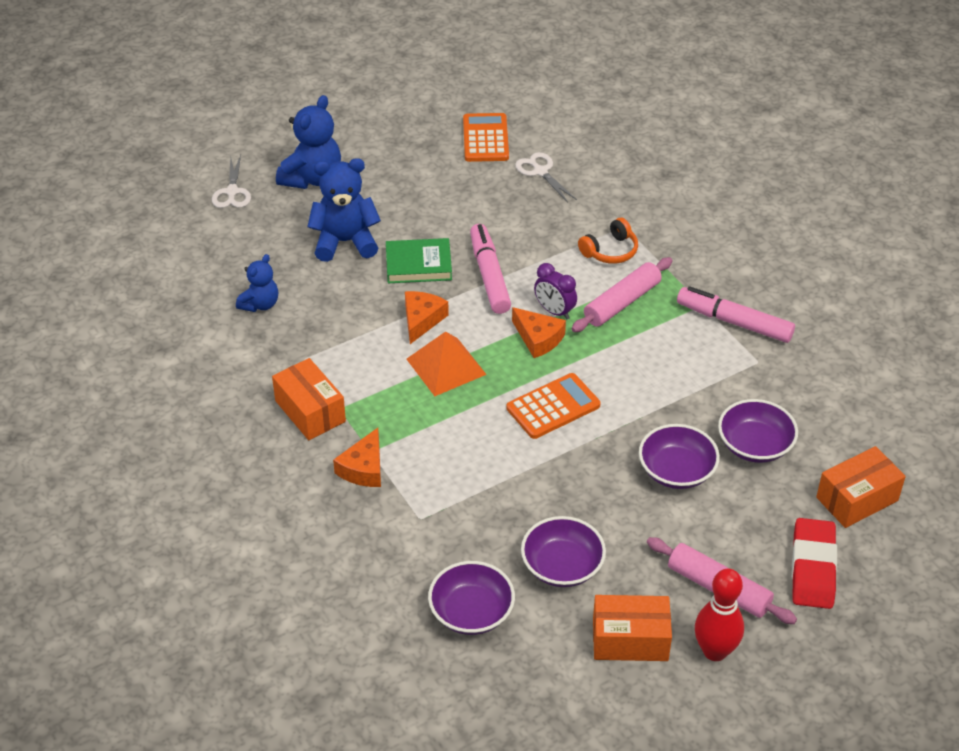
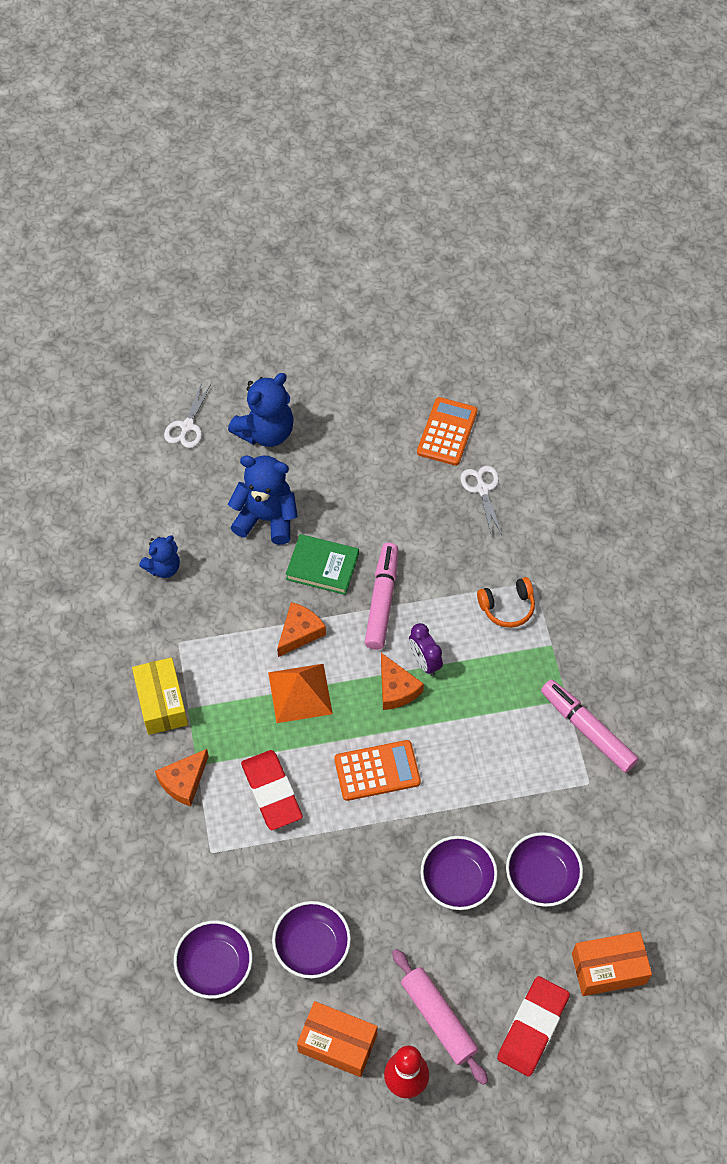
camera: 20 degrees right, 15 degrees up
orange box [272,358,346,440] -> yellow box [132,657,188,735]
pink rolling pin [572,257,672,332] -> none
none -> red eraser [241,750,303,830]

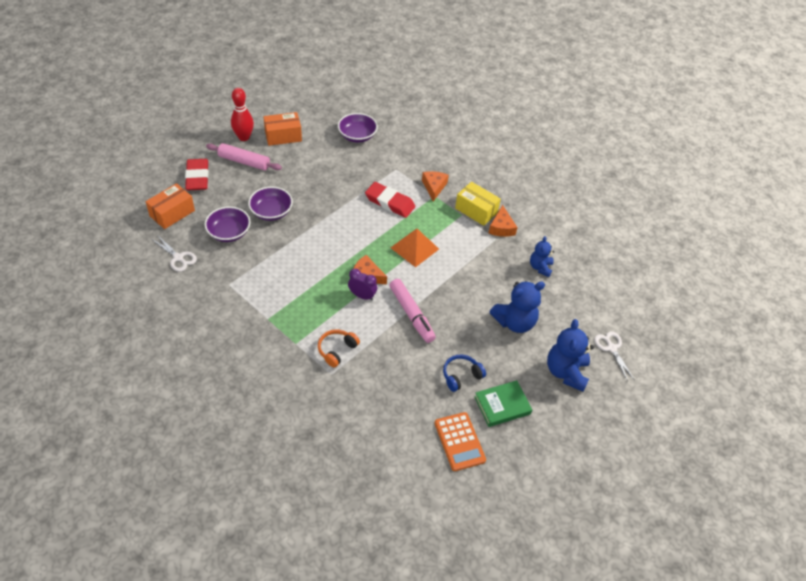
camera: 140 degrees right, 10 degrees down
purple bowl [272,901,351,978] -> none
orange cheese [277,602,326,657] -> orange cheese moved to [489,205,518,237]
green book [286,534,359,595] -> green book moved to [475,380,532,427]
orange calculator [334,740,421,801] -> none
white scissors [460,466,502,536] -> white scissors moved to [153,236,197,272]
pink marker [541,680,639,773] -> none
none -> blue headphones [443,355,486,392]

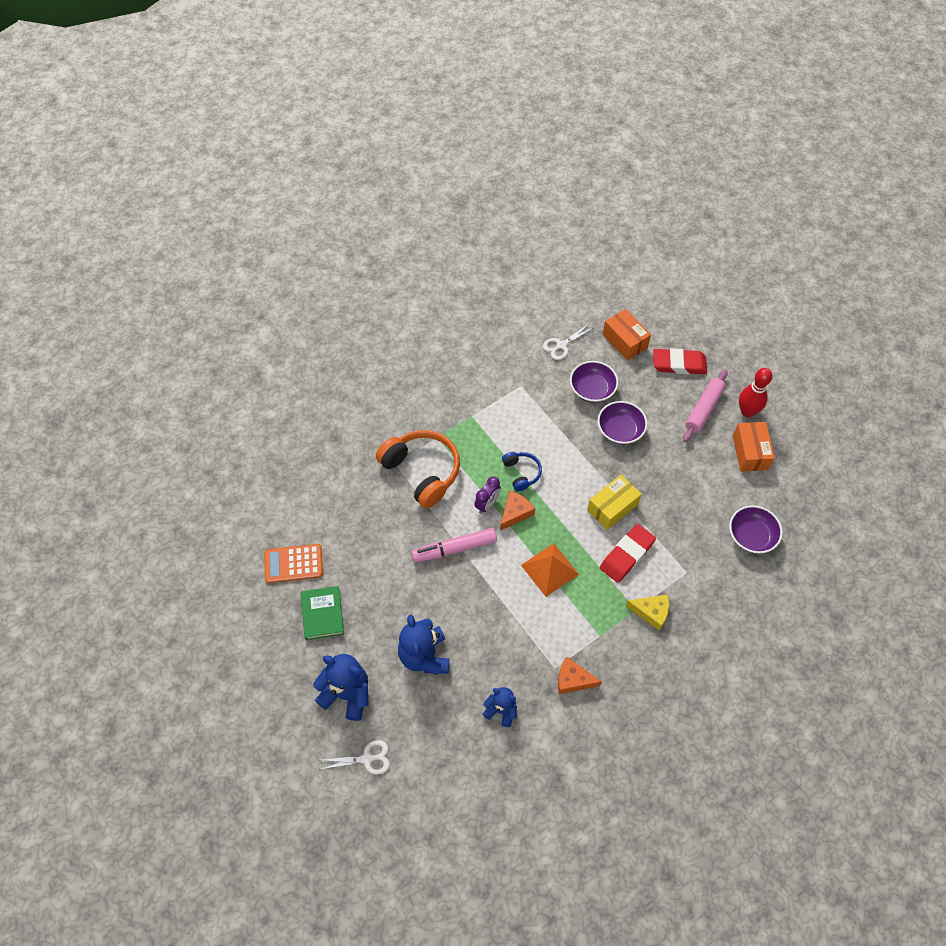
camera: 105 degrees right, 10 degrees up
orange headphones [318,329,360,368] -> orange headphones [376,430,460,508], size x1.96
orange cheese [422,171,449,201] -> yellow cheese [626,594,669,631]
blue headphones [443,355,486,392] -> blue headphones moved to [502,452,542,492]
yellow box [455,182,501,226] -> yellow box moved to [587,475,642,530]

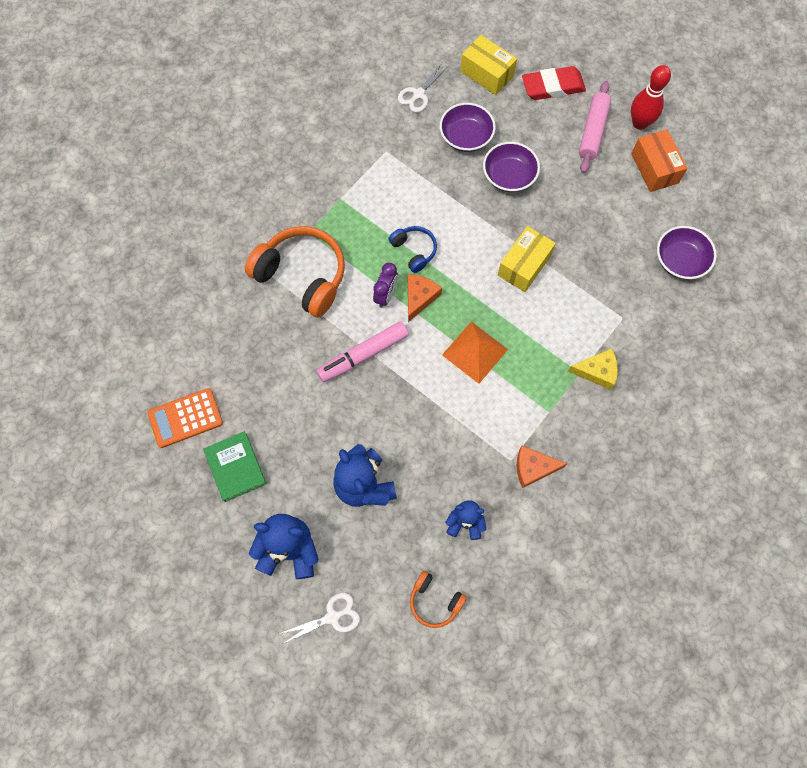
camera: 15 degrees left, 10 degrees up
red eraser [600,524,656,583] -> none
orange box [603,309,651,361] -> yellow box [460,35,517,95]
none -> orange headphones [410,571,467,628]

